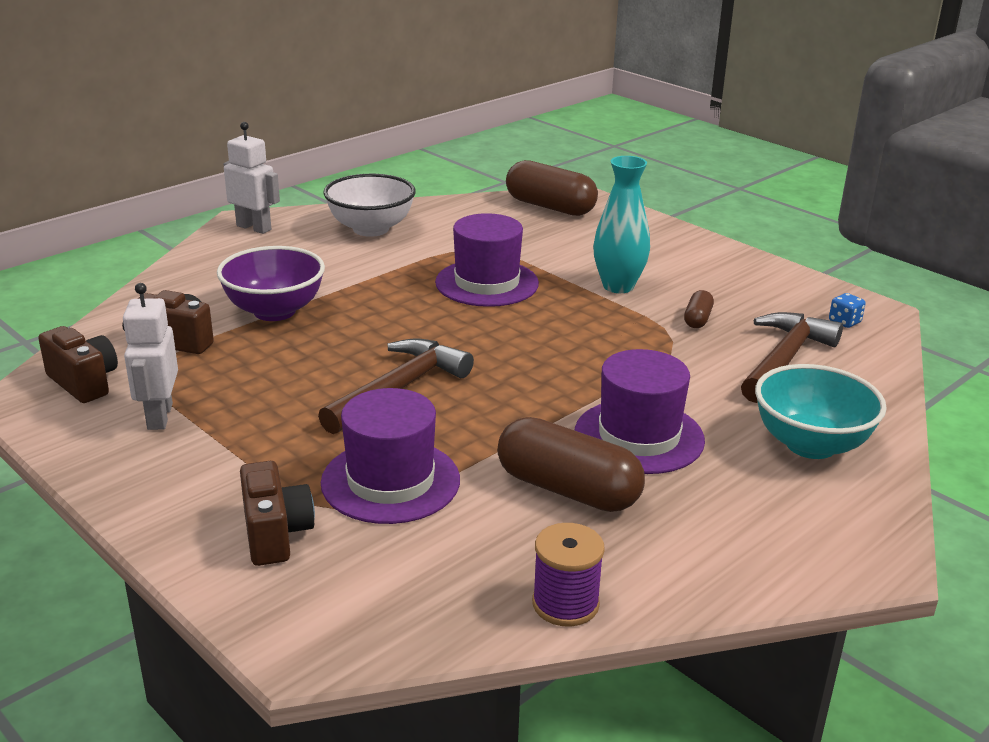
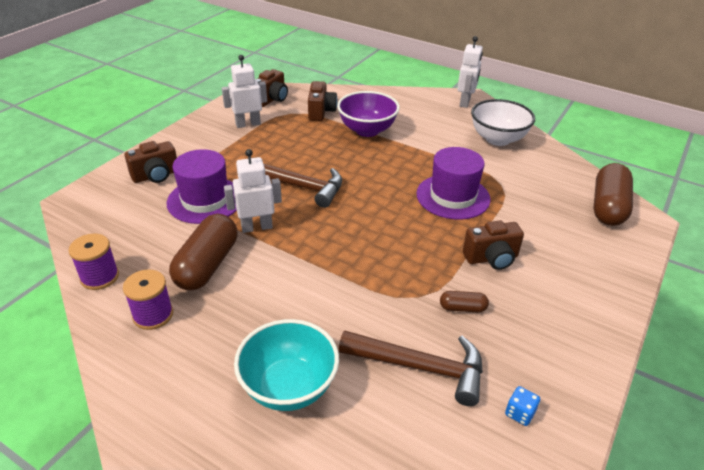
camera: 75 degrees right, 10 degrees up
purple hat [575,349,705,474] -> none
turquoise vase [593,156,650,293] -> brown camera [463,220,524,270]
none -> purple spool [123,269,173,330]
none -> white robot [224,149,282,233]

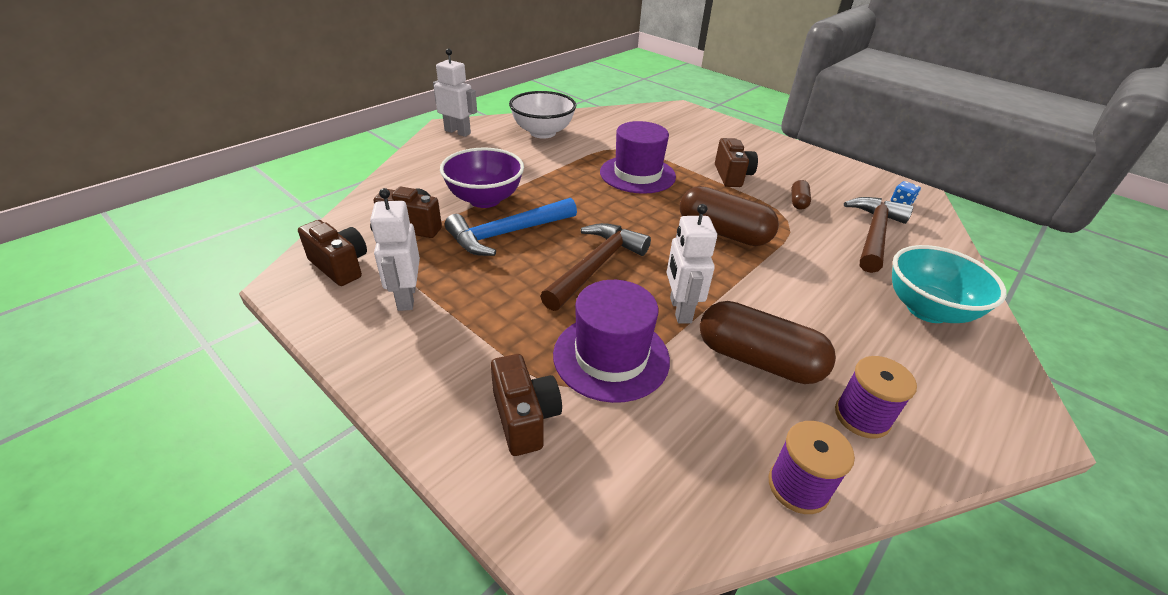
camera: 80 degrees left, 0 degrees up
brown capsule [593,163,633,226] -> brown capsule moved to [680,186,779,246]
none -> blue hammer [445,198,577,256]

